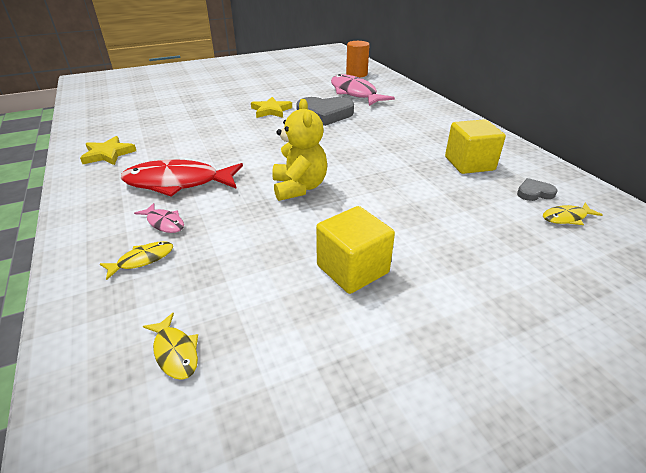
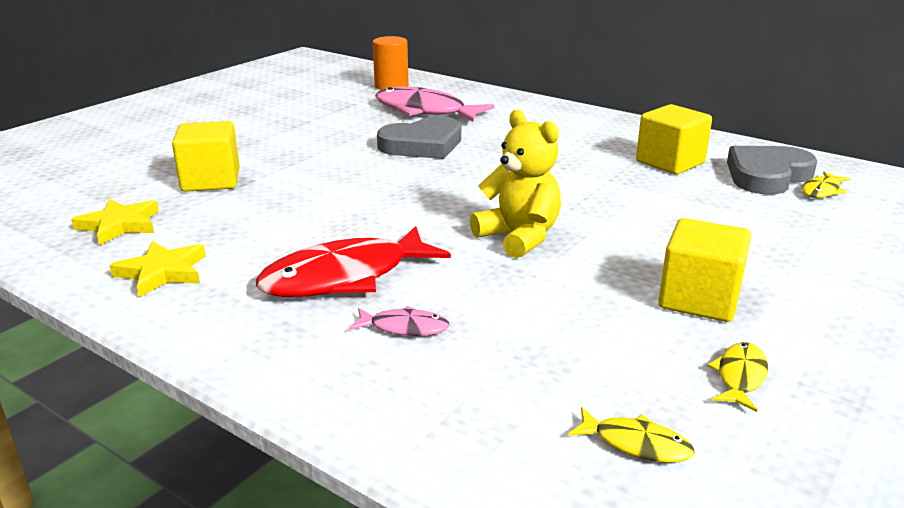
camera: 30 degrees left, 10 degrees down
yellow fish [100,241,173,280] -> yellow fish moved to [708,342,768,412]
yellow star [251,97,292,118] -> yellow star moved to [71,199,159,245]
grey heart [517,178,557,201] -> grey heart [727,146,817,195], size x2.09
none -> yellow cube [172,121,240,192]

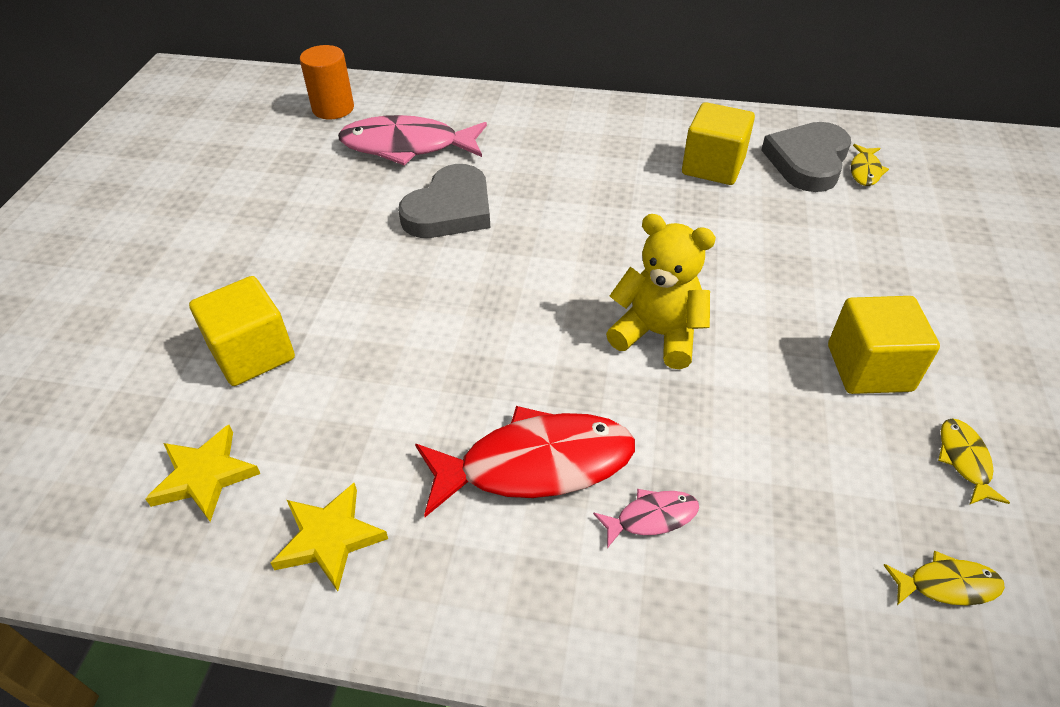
camera: 25 degrees left, 20 degrees up
red fish [256,226,451,297] -> red fish turned 135 degrees counterclockwise [415,406,635,517]

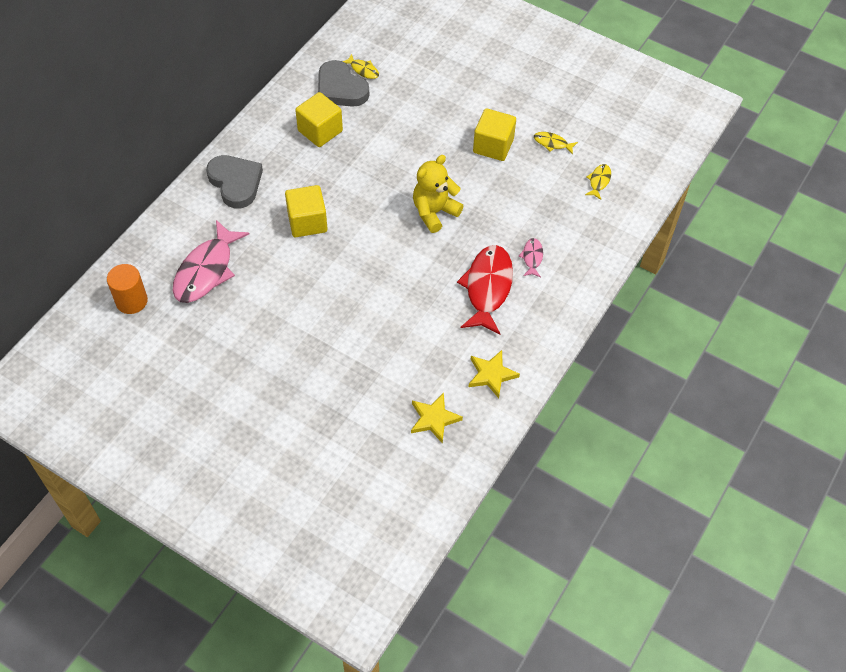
camera: 70 degrees left, 10 degrees up
yellow cube [189,276,295,386] -> yellow cube moved to [285,185,328,237]
grey heart [398,164,490,238] -> grey heart moved to [206,155,263,208]

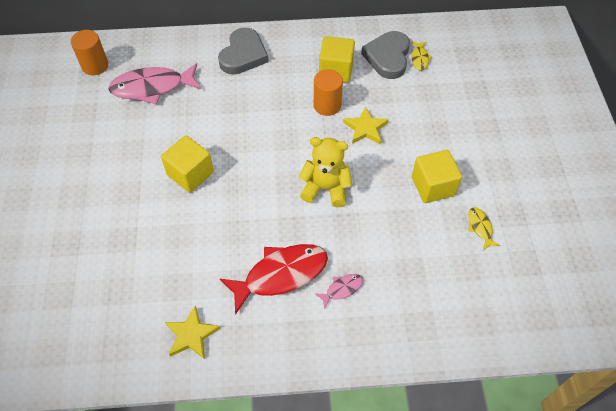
camera: 55 degrees right, 0 degrees up
yellow cube [285,185,328,237] -> yellow cube moved to [161,136,214,193]
yellow star [411,393,463,444] -> yellow star moved to [343,106,389,144]
yellow fish [585,164,611,200] -> none
none -> orange cylinder [314,69,343,116]

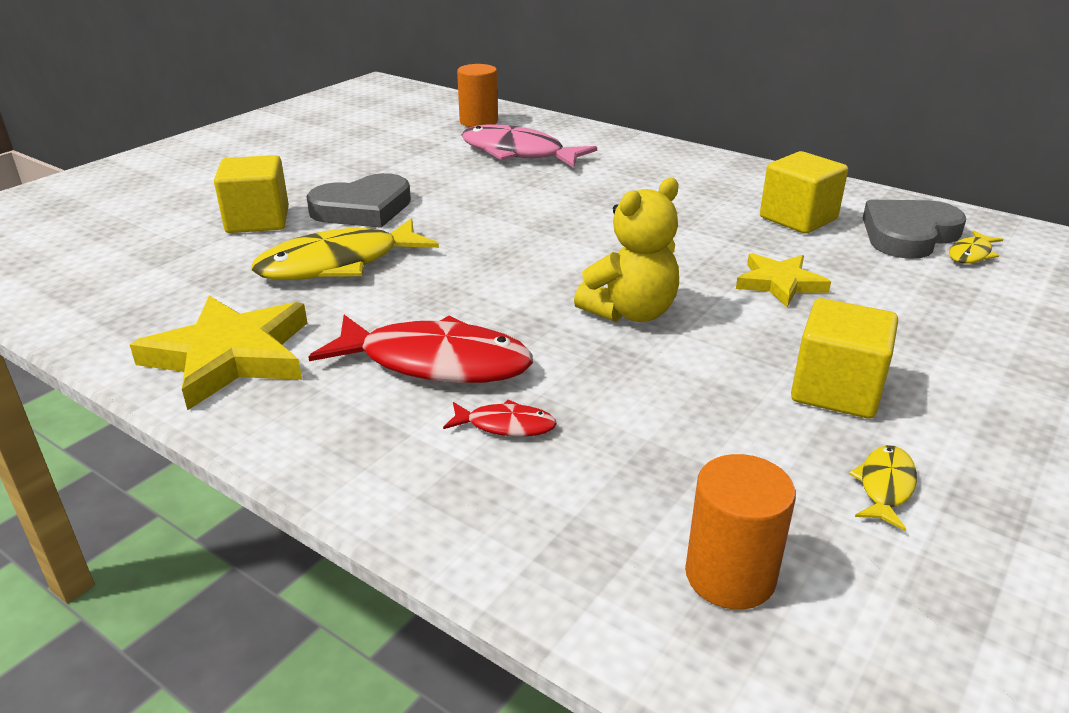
camera: 40 degrees right, 25 degrees down
yellow cube [161,136,214,193] -> yellow cube moved to [214,155,289,233]
yellow star [165,306,220,359] -> yellow star [130,296,307,410], size x1.66
grey heart [218,27,269,75] -> grey heart moved to [306,173,411,228]
yellow teddy bear [299,137,352,207] -> yellow teddy bear turned 90 degrees clockwise [574,178,679,322]
orange cylinder [314,69,343,116] -> orange cylinder moved to [685,454,796,610]
pink fish [315,274,363,308] -> red fish [443,400,557,437]
none -> yellow fish [251,218,439,280]

